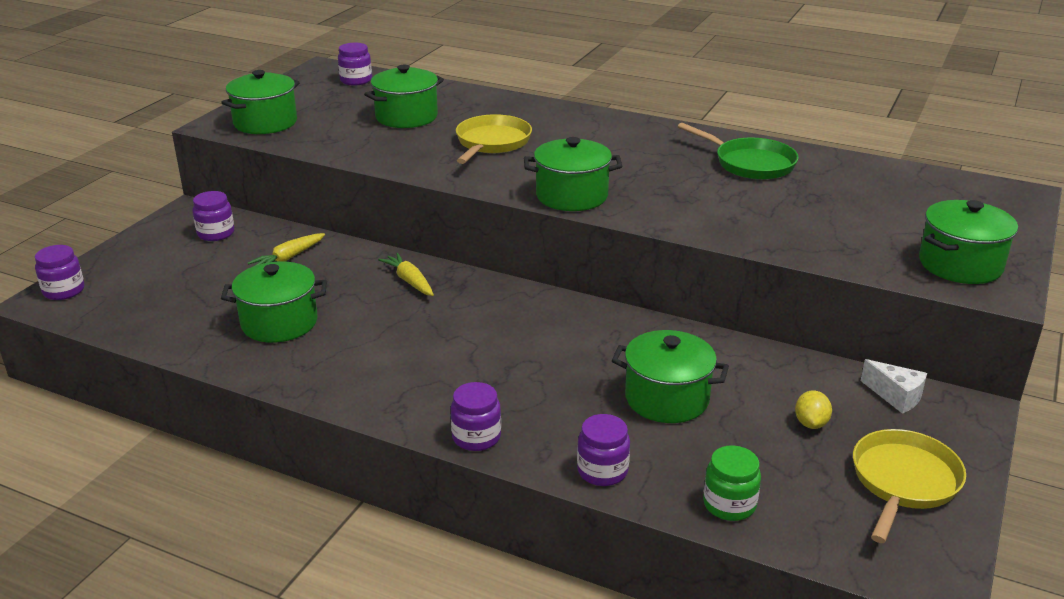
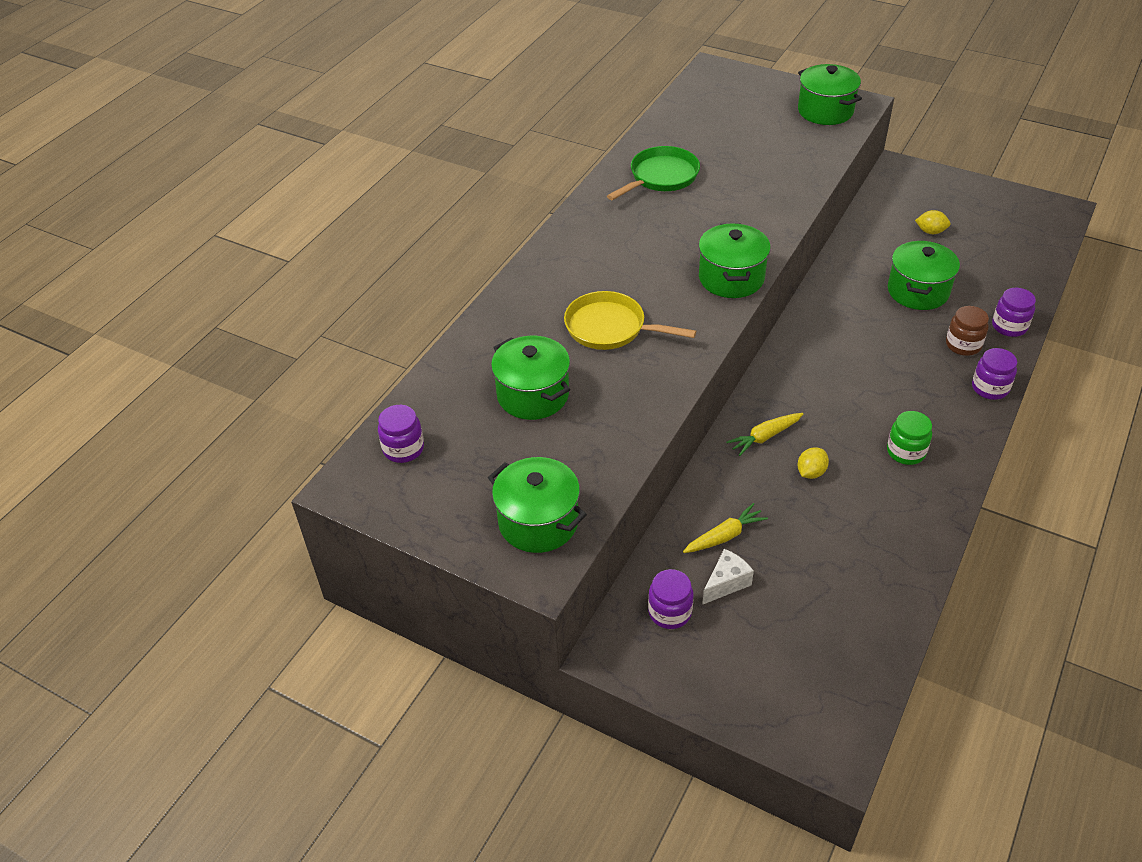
camera: 85 degrees left, 15 degrees up
purple jar [35,245,84,300] -> none
green pot [221,261,327,343] -> none
yellow carrot [248,233,325,266] -> yellow carrot turned 75 degrees counterclockwise [683,503,768,553]
green jar [703,445,761,521] -> green jar moved to [887,411,932,465]
yellow pan [853,429,966,543] -> none
white cheese [861,359,927,414] -> white cheese moved to [702,549,754,605]
none -> yellow lemon [797,447,829,479]
none -> brown jar [946,306,989,356]

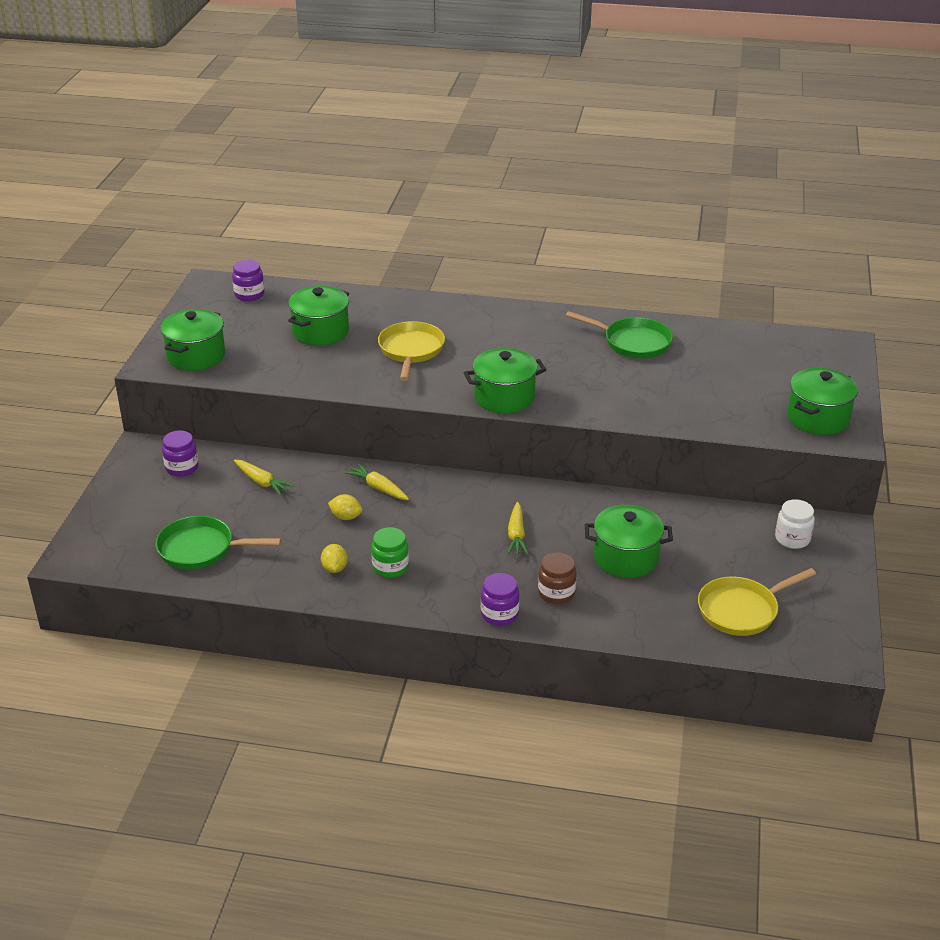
camera: 70 degrees right, 10 degrees down
white cheese [702,549,754,605] -> none
yellow lemon [915,210,951,234] -> yellow lemon moved to [321,544,348,573]
purple jar [992,288,1036,337] -> none
none -> green pan [156,516,281,569]
none -> yellow carrot [507,502,528,555]
none -> yellow pan [698,568,816,636]
none -> white jar [775,499,815,549]

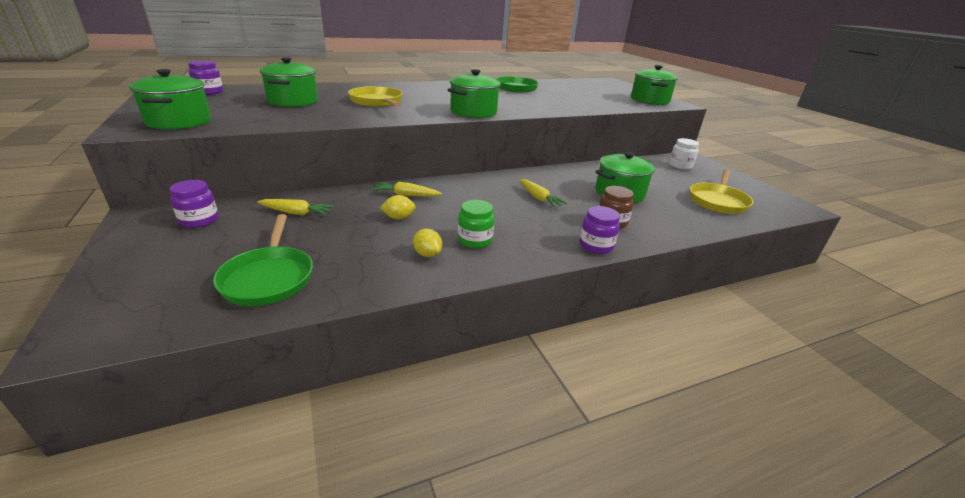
camera: 35 degrees left, 5 degrees down
green pan [156,516,281,569] -> green pan turned 75 degrees counterclockwise [213,214,313,306]

